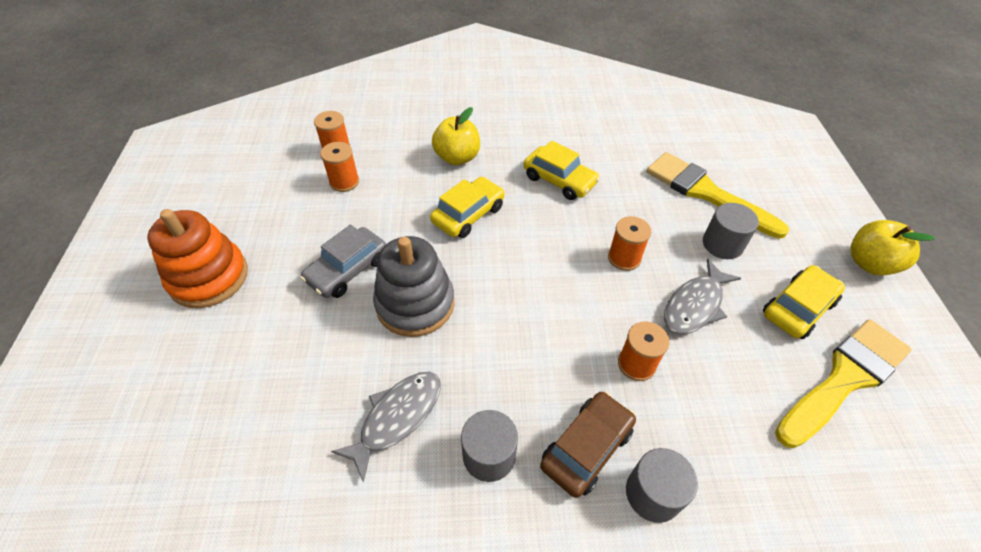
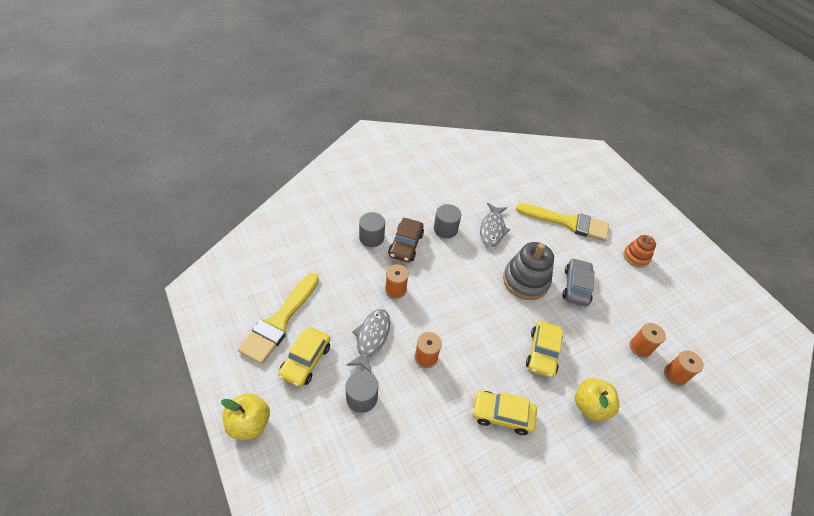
camera: 150 degrees right, 0 degrees up
orange stacking toy [147,209,248,308] -> orange stacking toy [623,235,656,267], size x0.60
yellow brush [647,152,789,239] -> yellow brush moved to [516,203,609,241]

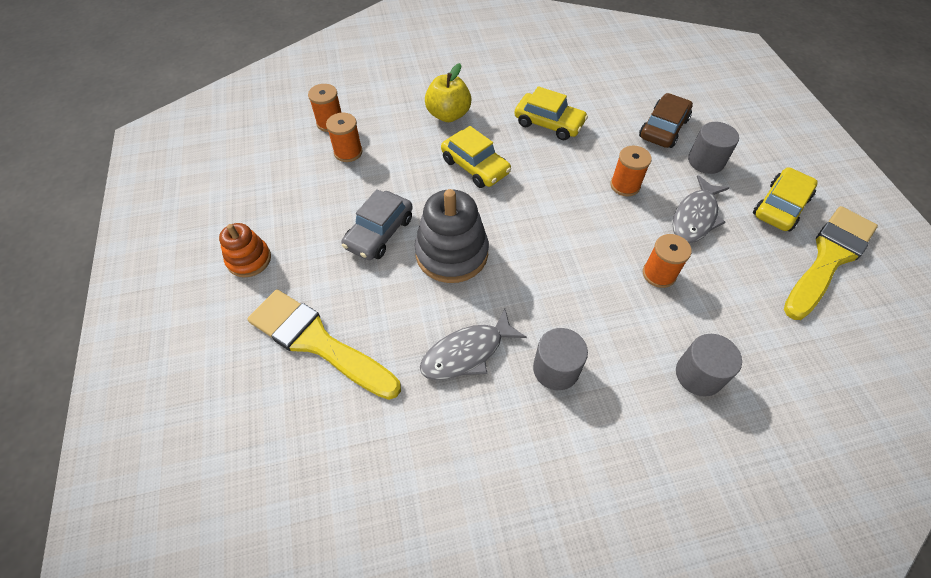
camera: 160 degrees left, 5 degrees up
yellow apple [221,393,270,440] -> none
brown car [388,218,424,262] -> brown car moved to [639,93,693,148]
grey fish [480,203,510,247] -> grey fish turned 150 degrees counterclockwise [420,309,527,380]
yellow car [526,321,563,378] -> yellow car turned 105 degrees clockwise [441,126,511,188]

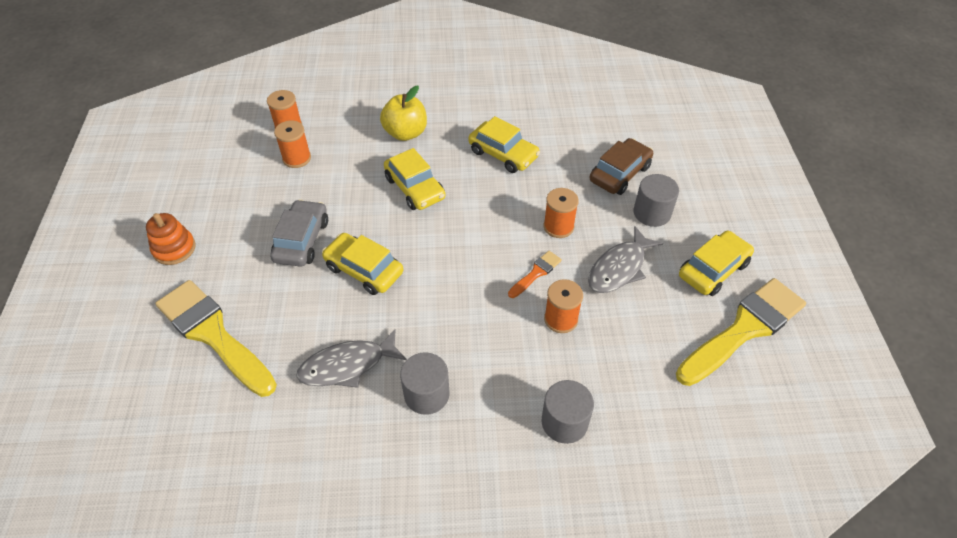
camera: 10 degrees right, 5 degrees down
grey car [341,189,413,260] -> grey car turned 150 degrees clockwise [270,199,328,267]
grey stacking toy [415,189,489,283] -> yellow car [322,233,403,295]
none -> orange brush [508,251,562,298]

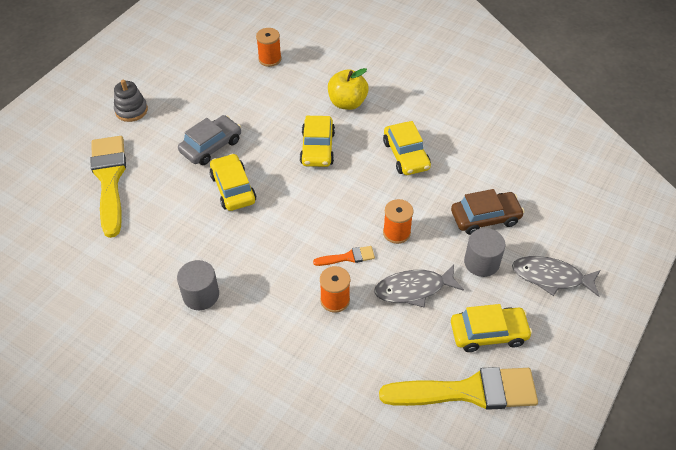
camera: 35 degrees right, 0 degrees up
orange stacking toy [146,213,195,265] -> grey stacking toy [114,80,148,122]
orange spool [274,120,311,168] -> none
grey fish [296,329,407,388] -> grey fish moved to [512,256,601,297]
grey cylinder [542,380,594,444] -> none

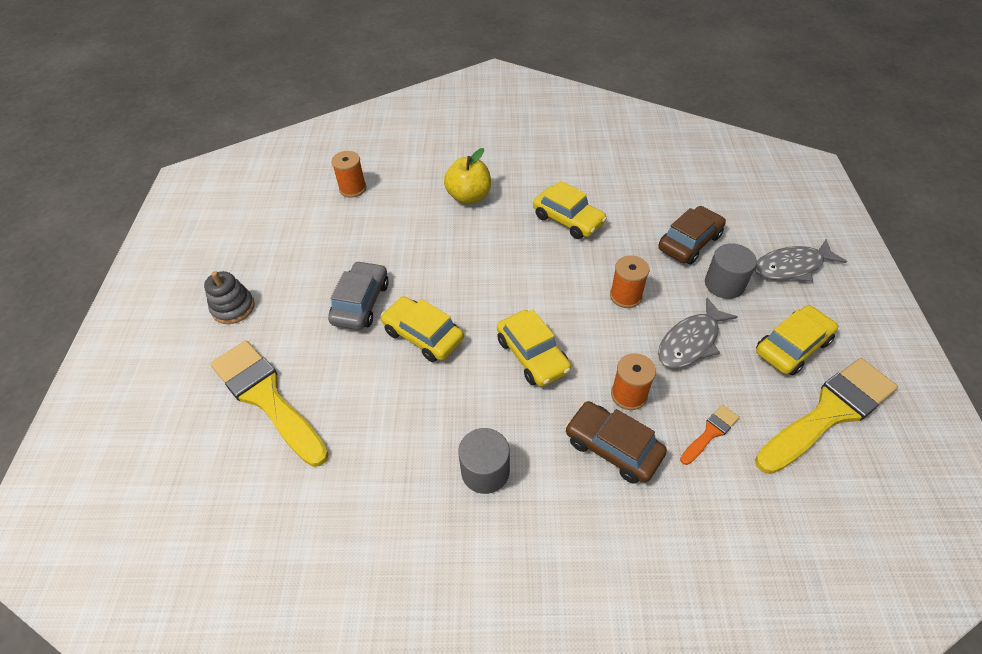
camera: 30 degrees left, 0 degrees up
yellow car [300,116,335,167] -> yellow car moved to [497,310,571,387]
orange brush [313,246,375,266] -> orange brush moved to [680,405,739,465]
none -> brown car [565,401,667,484]

